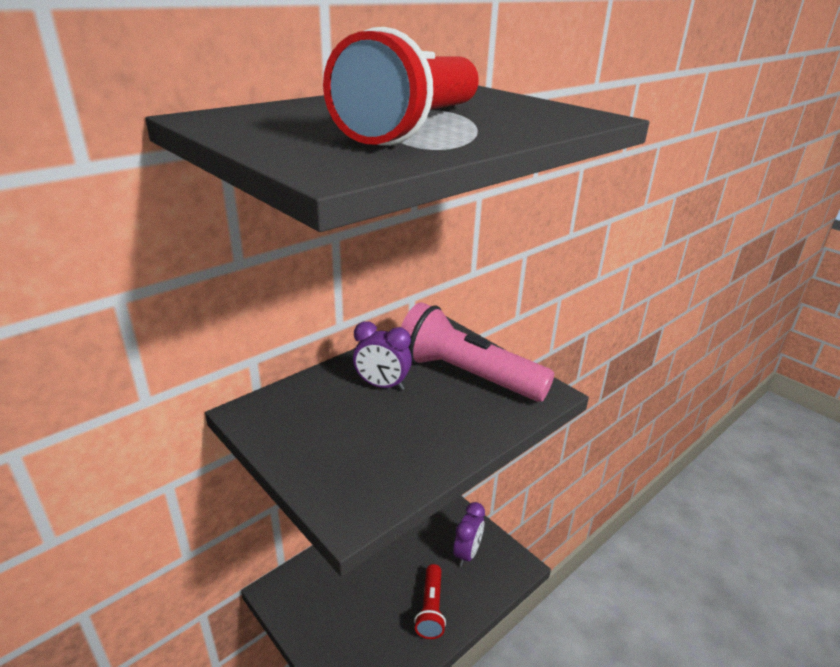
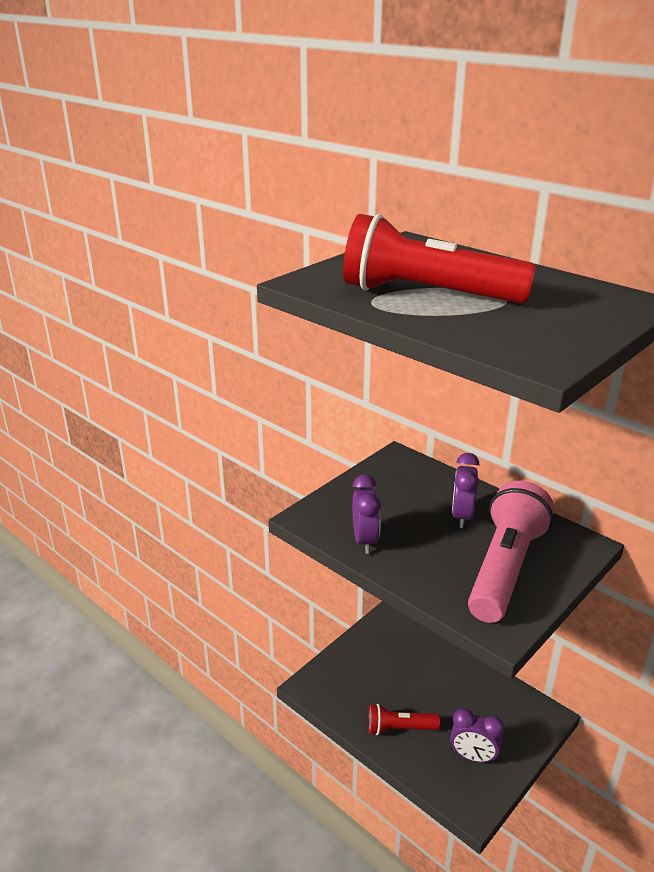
camera: 85 degrees right, 0 degrees up
none -> purple clock [352,474,381,554]

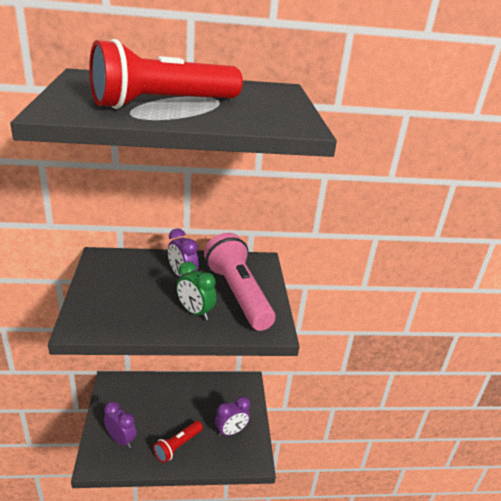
camera: 50 degrees left, 0 degrees up
purple clock [352,474,381,554] -> purple clock moved to [104,401,137,448]
none -> green clock [176,262,216,320]

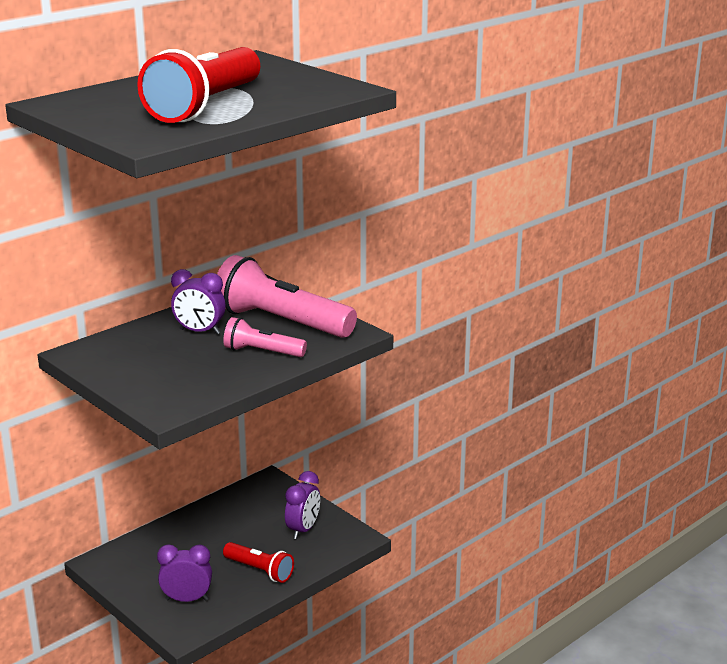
camera: 35 degrees left, 5 degrees down
red flashlight [153,421,203,463] -> red flashlight turned 60 degrees counterclockwise [223,542,294,583]
green clock [176,262,216,320] -> pink flashlight [223,317,307,357]

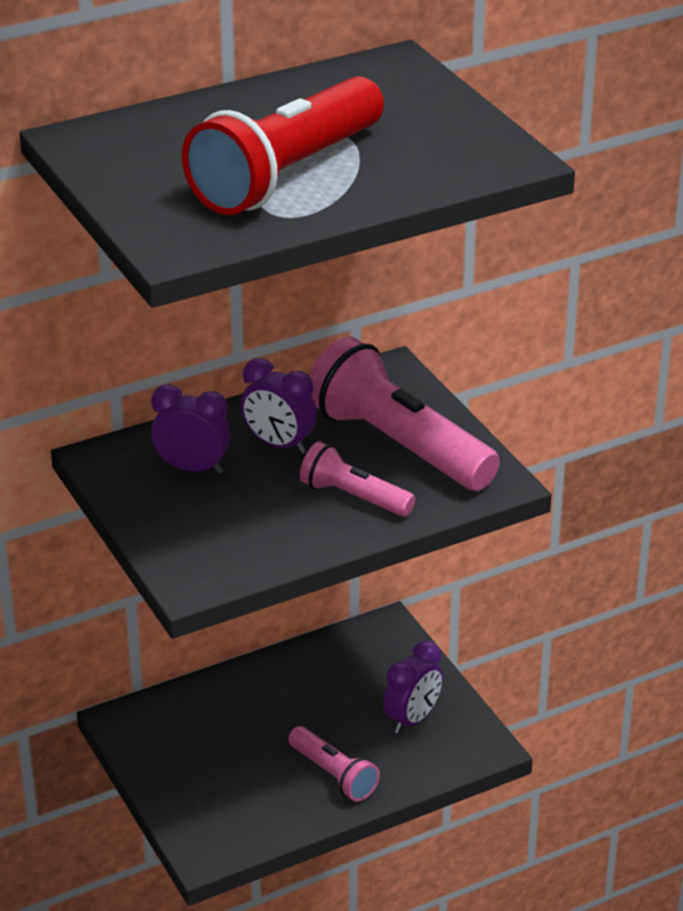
camera: 15 degrees right, 10 degrees up
purple clock [157,544,212,602] -> purple clock moved to [151,384,231,474]
red flashlight [223,542,294,583] -> pink flashlight [288,726,380,802]

